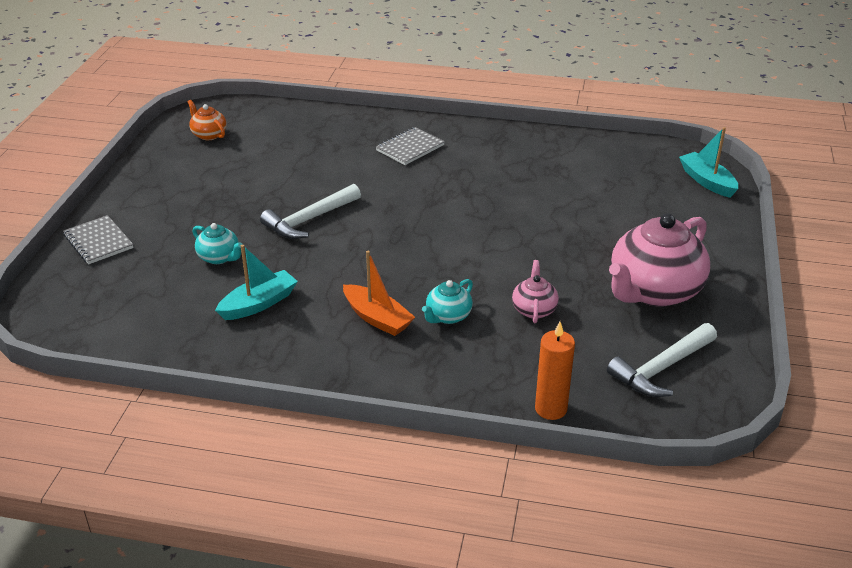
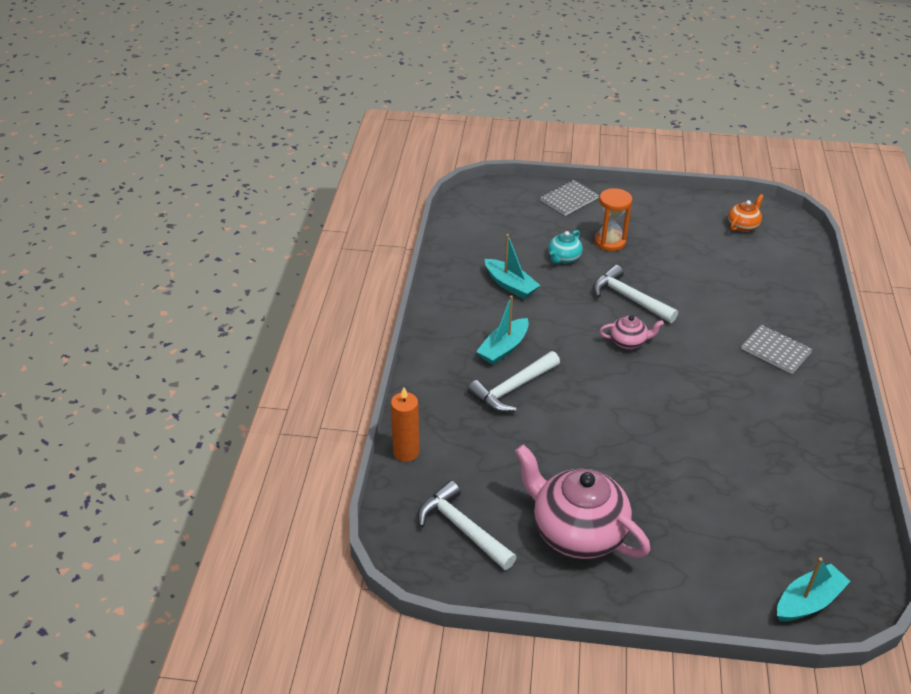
camera: 85 degrees right, 5 degrees up
orange boat [343,251,415,336] -> turquoise boat [476,295,529,365]
turquoise teapot [422,279,473,324] -> white hammer [468,351,560,413]
pink teapot [512,260,559,323] -> pink teapot moved to [599,315,664,349]
none -> orange hourglass [594,188,632,251]

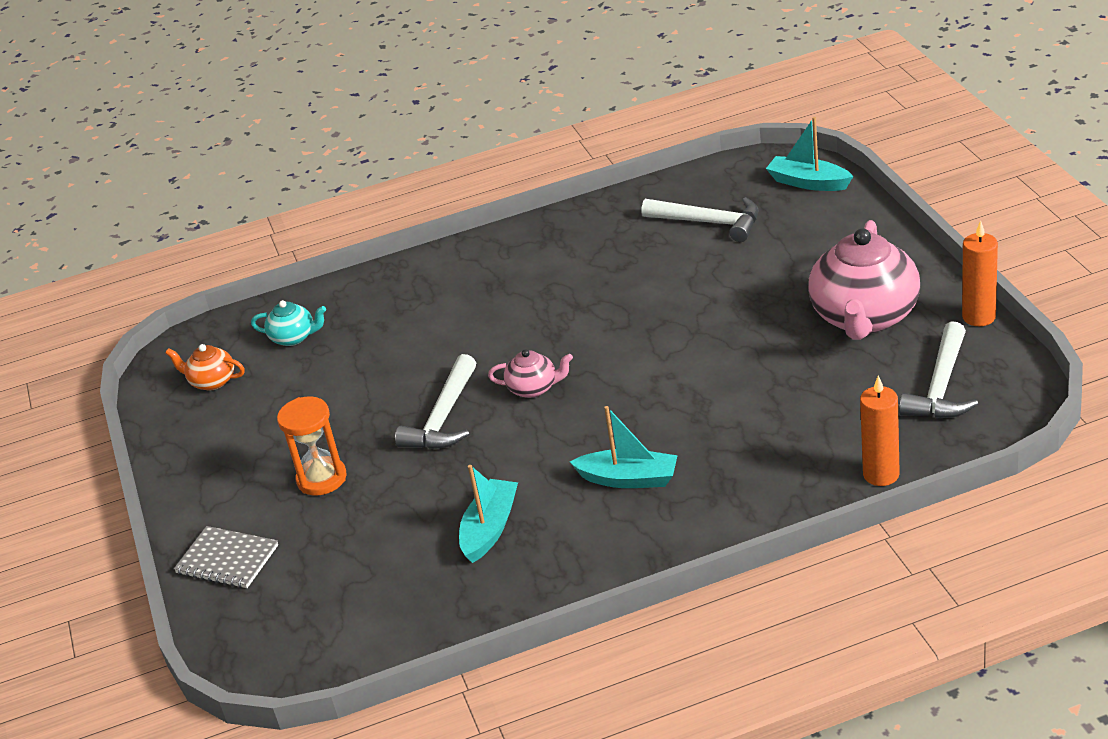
camera: 110 degrees left, 5 degrees down
white hammer [468,351,560,413] -> white hammer moved to [642,197,758,242]
turquoise teapot [548,230,583,264] -> turquoise teapot moved to [251,300,326,346]
pink teapot [599,315,664,349] -> pink teapot turned 120 degrees clockwise [488,349,573,398]
grey notebook [741,325,813,374] -> none
none -> orange candle [962,220,998,326]

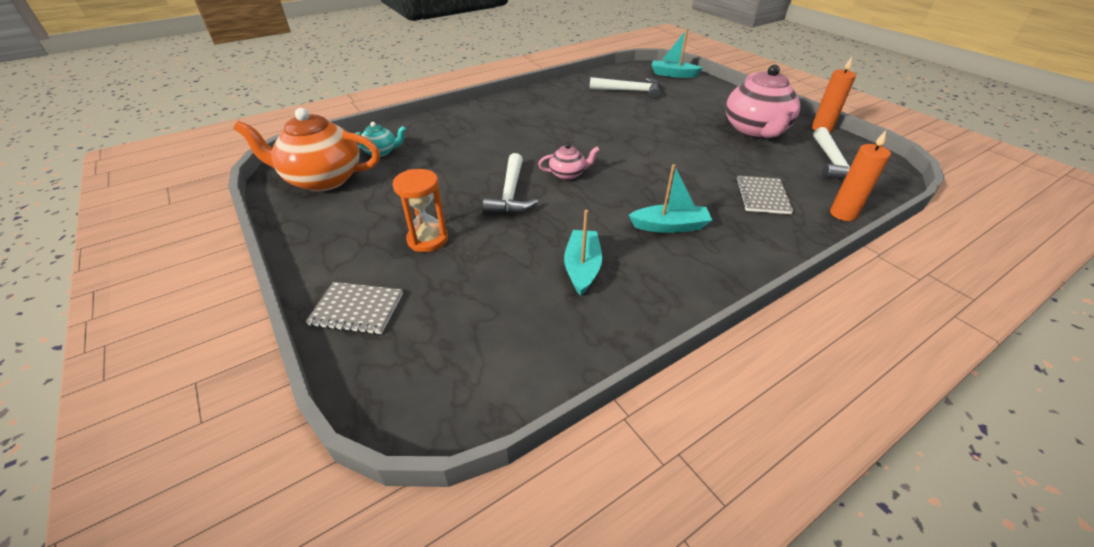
camera: 20 degrees left, 5 degrees up
orange teapot [165,344,245,391] -> orange teapot [234,108,380,192], size x2.13
none -> grey notebook [736,176,793,214]

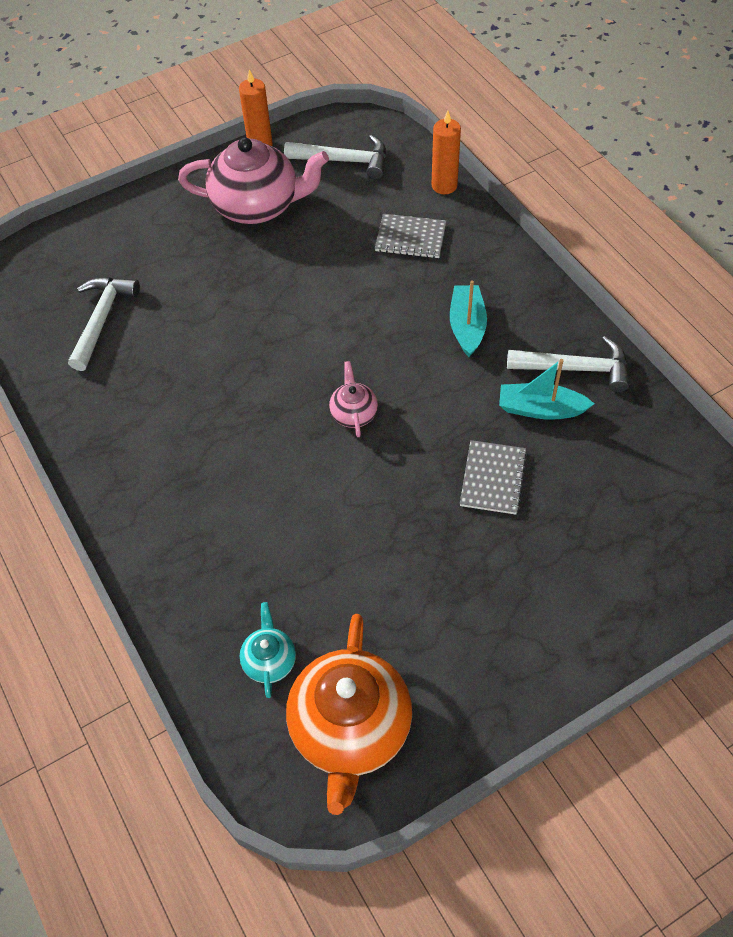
camera: 85 degrees left, 15 degrees up
grey notebook [306,282,403,335] -> grey notebook moved to [460,440,527,515]
orange hourglass [392,169,448,252] -> none
white hammer [482,153,538,215] -> white hammer moved to [507,336,629,392]
turquoise boat [652,29,703,78] -> none

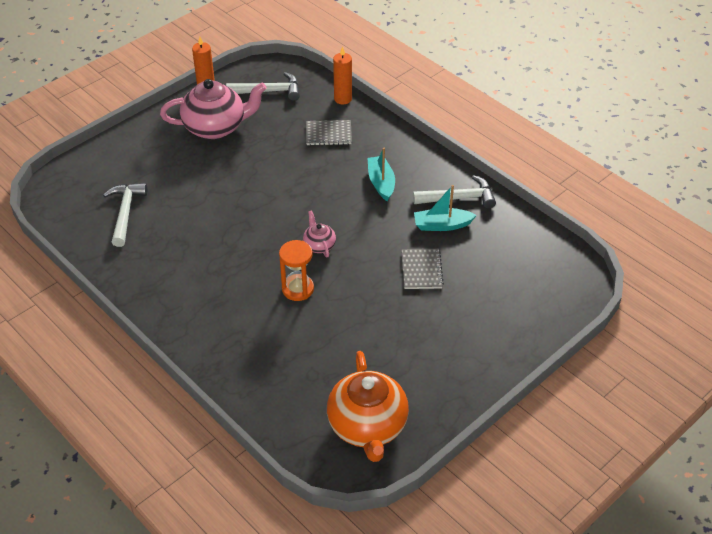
camera: 15 degrees left, 10 degrees down
turquoise teapot [240,602,296,698] -> none
none -> orange hourglass [279,240,314,301]

